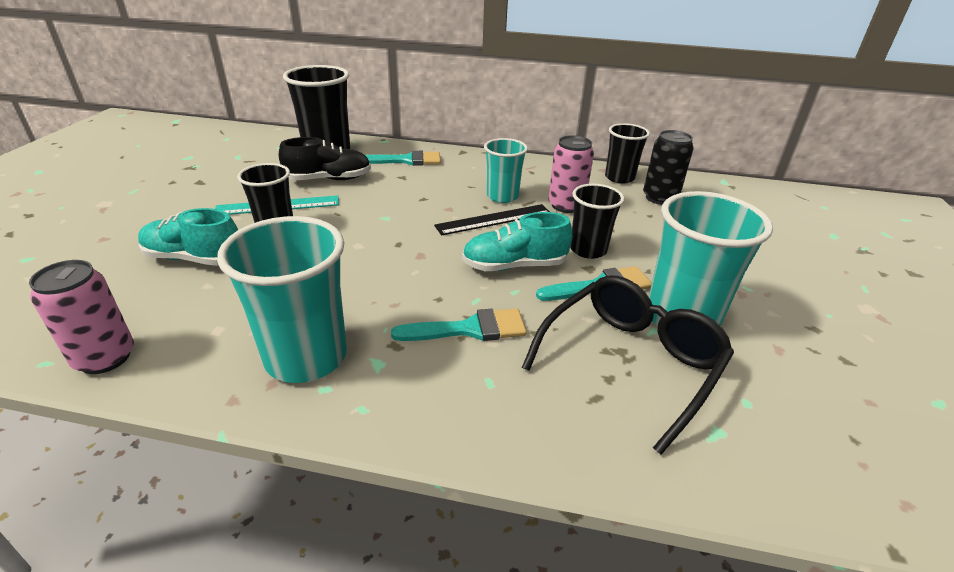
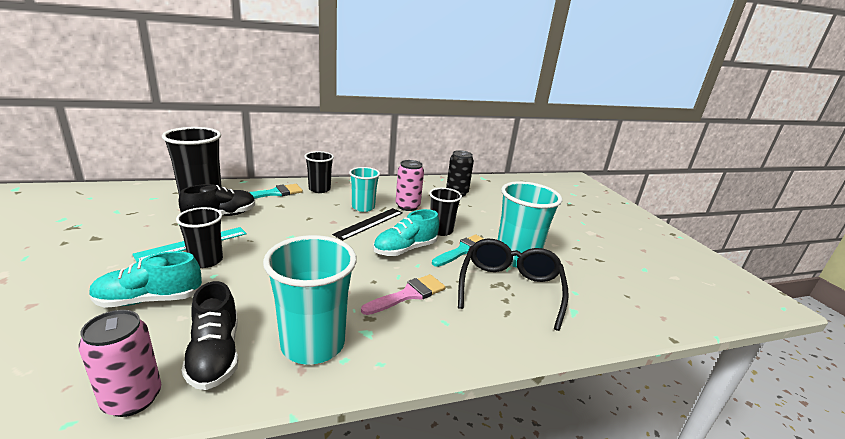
camera: 30 degrees left, 10 degrees down
turquoise brush [391,309,527,341] -> pink brush [361,274,446,315]
black cup [605,123,650,184] -> black cup moved to [305,151,334,193]
none -> black shoe [181,281,238,390]

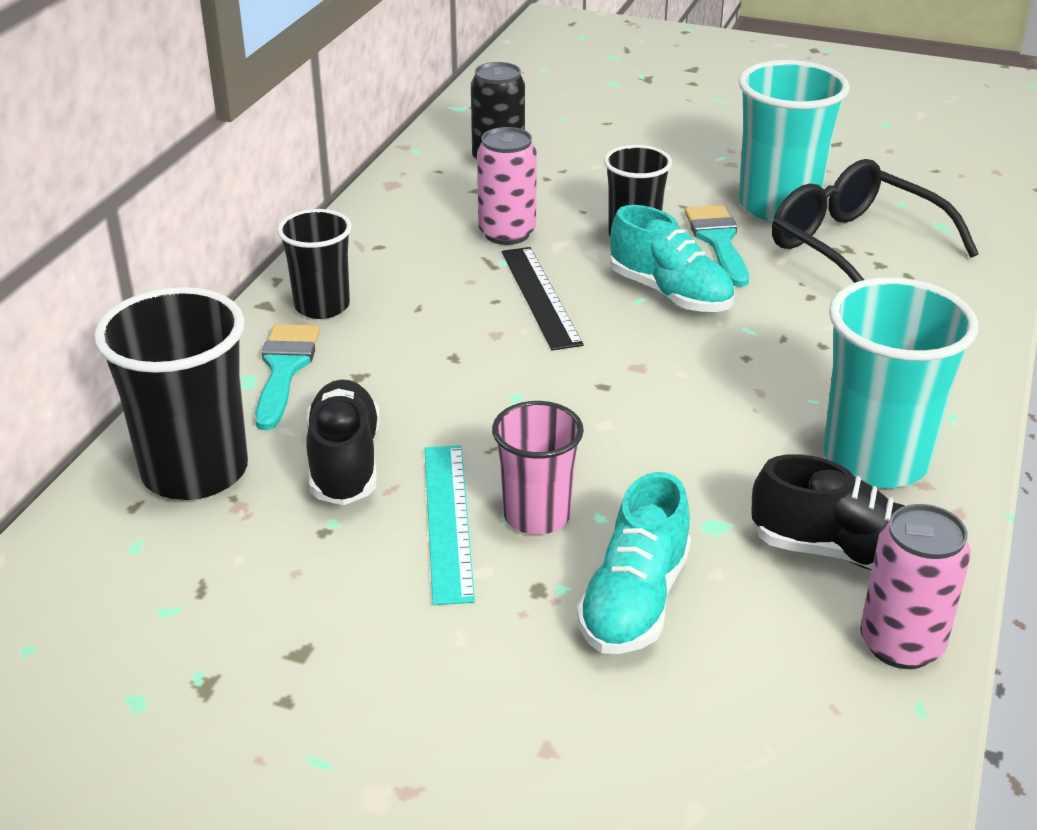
camera: 50 degrees left, 10 degrees up
black cup [176,207,223,268] -> pink cup [492,401,584,535]
turquoise cup [349,167,380,212] -> none
pink brush [361,274,446,315] -> none
turquoise shoe [373,209,439,256] -> turquoise shoe turned 45 degrees counterclockwise [610,205,734,312]

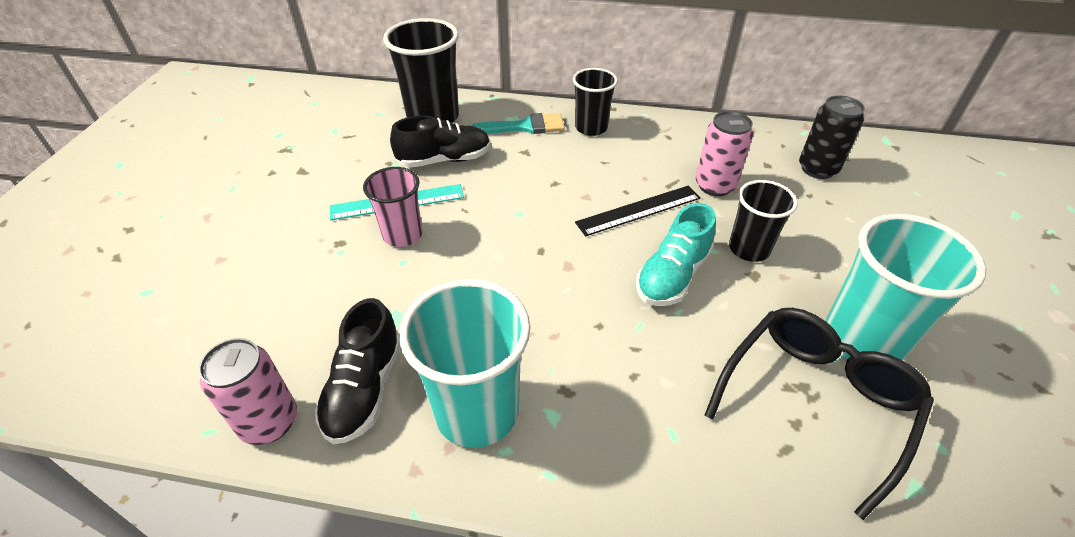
camera: 80 degrees right, 10 degrees up
turquoise shoe [577,472,691,654] -> none
turquoise brush [685,205,749,287] -> none

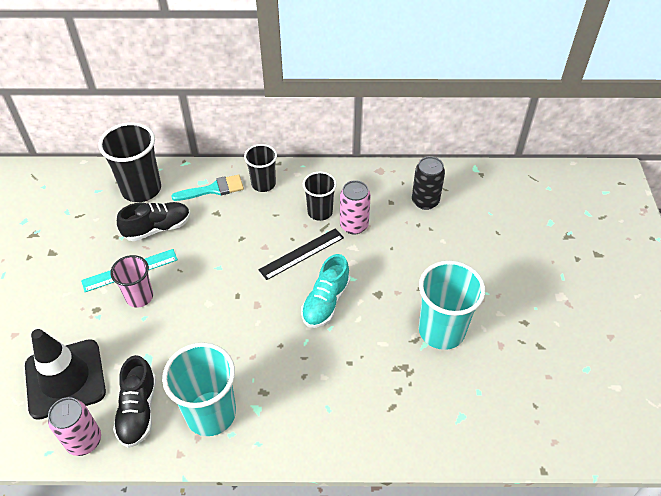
camera: 10 degrees left, 5 degrees up
black glasses [705,308,934,520] -> none
black cup [729,180,798,262] -> black cup moved to [303,172,337,221]
none -> black traffic cone [25,329,106,420]

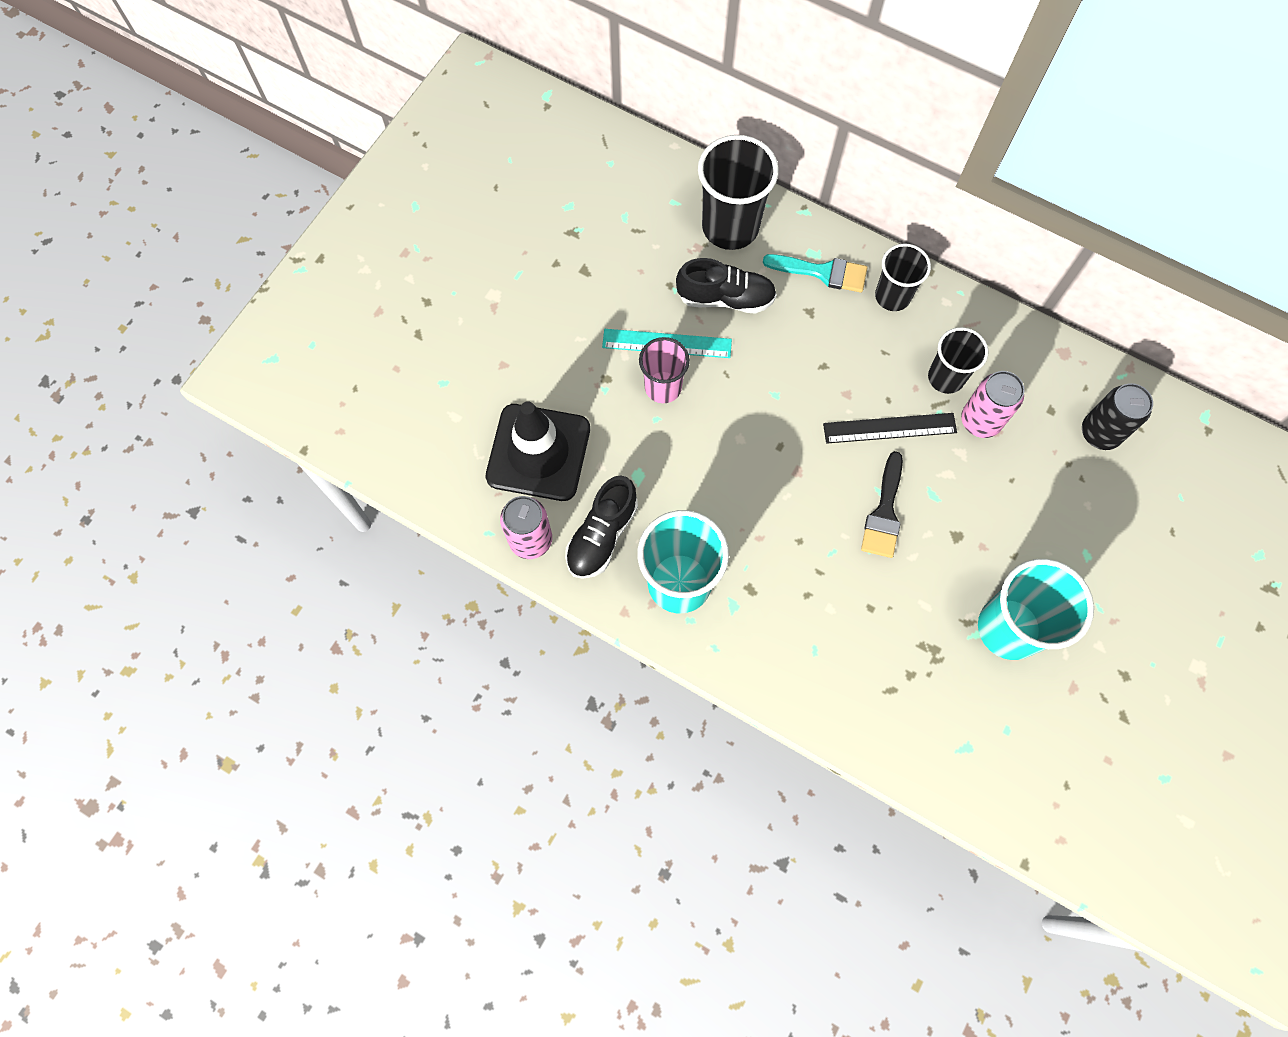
camera: 30 degrees right, 20 degrees up
turquoise shoe [301,254,350,328] -> black brush [861,451,903,558]

